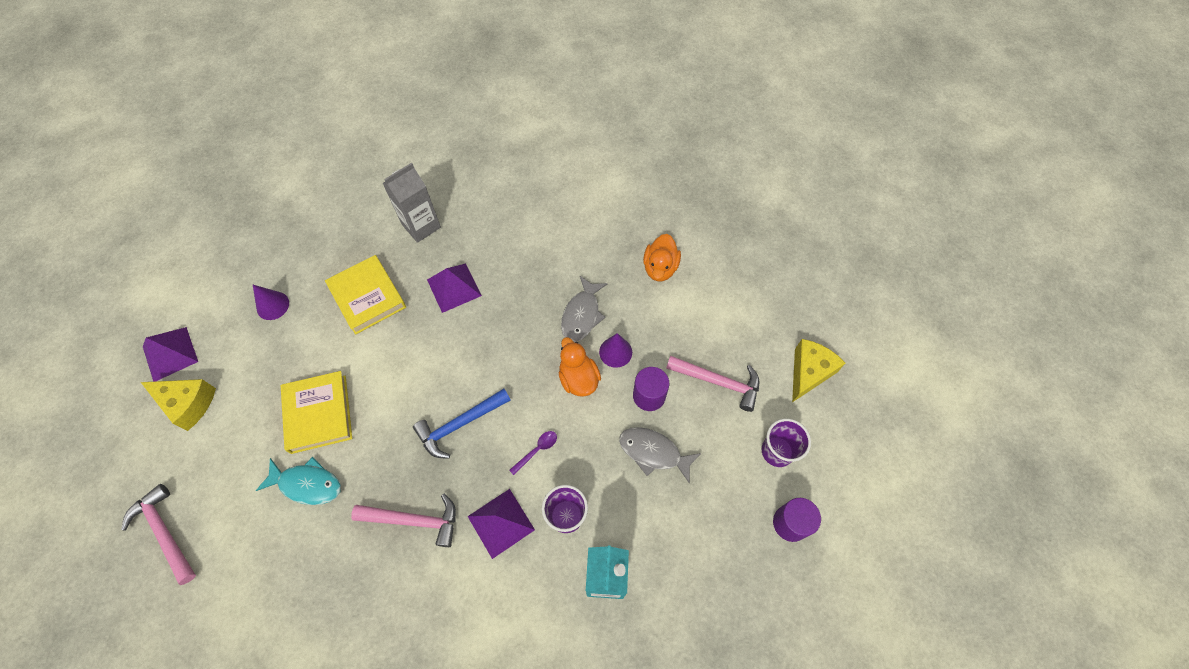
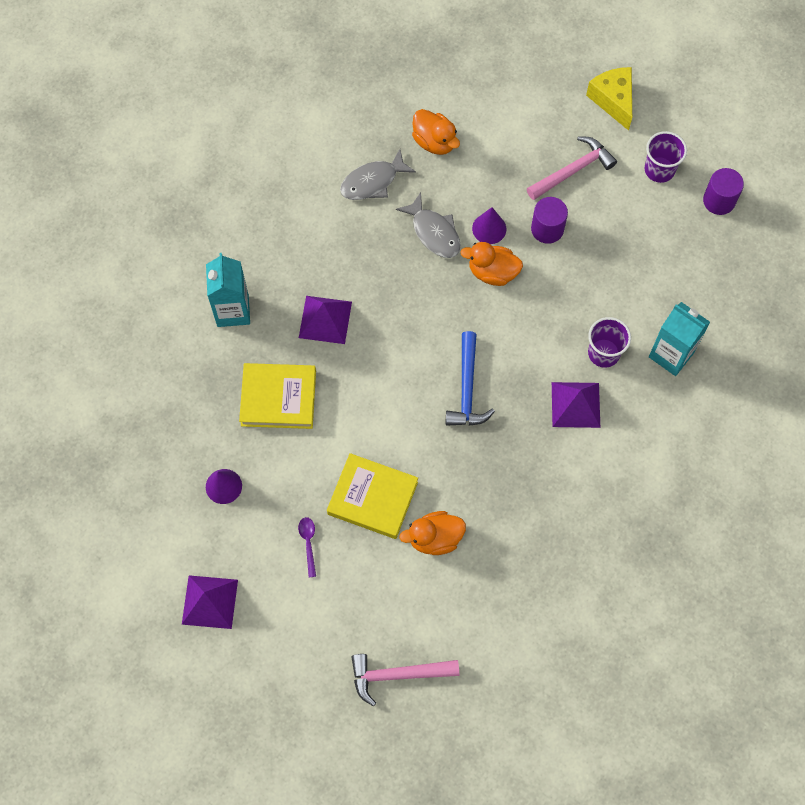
camera: 55 degrees left, 5 degrees up
yellow cheese [141,379,216,431] -> none
turquoise fish [256,457,341,505] -> orange duck [399,511,466,555]
pink hammer [351,493,456,547] -> none
grey carton [382,163,441,243] -> turquoise carton [206,253,250,327]
purple spoon [509,431,557,475] -> purple spoon moved to [298,517,316,578]
grey fish [619,427,701,484] -> grey fish moved to [340,149,416,200]

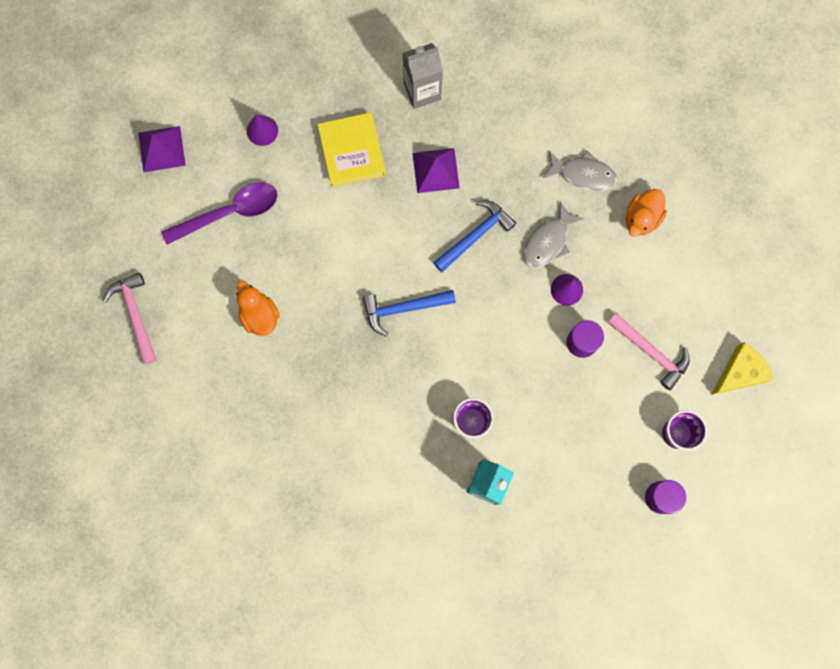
camera: 75 degrees right, 10 degrees up
turquoise carton [206,253,250,327] -> grey carton [402,43,443,109]
purple spoon [298,517,316,578] -> purple spoon [162,182,278,244], size x2.29
yellow book [327,453,418,539] -> none
grey fish [340,149,416,200] -> grey fish turned 150 degrees clockwise [543,151,617,191]
orange duck [460,242,523,286] -> none
purple pyramid [552,382,600,428] -> none
none -> blue hammer [433,200,516,272]

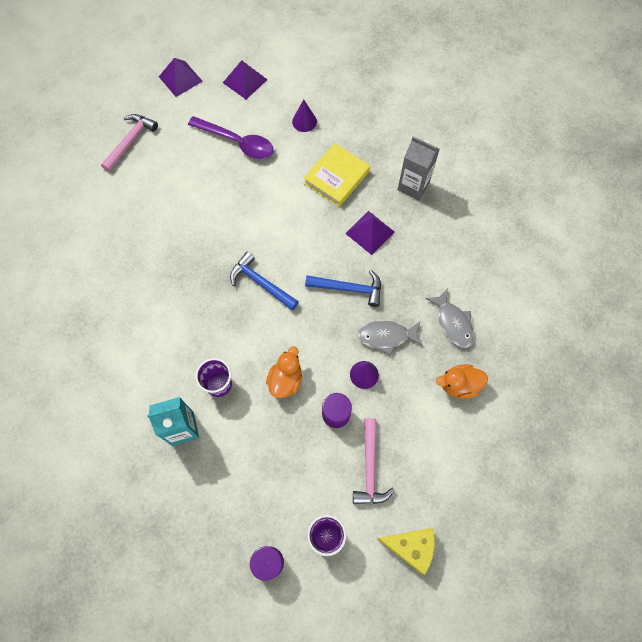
camera: 50 degrees right, 10 degrees down
orange duck [236,280,280,336] -> orange duck moved to [266,346,302,398]
none -> purple pyramid [159,58,203,97]

